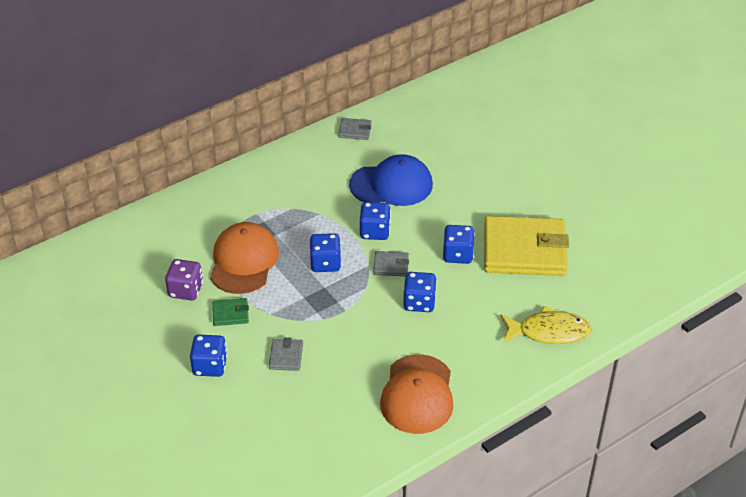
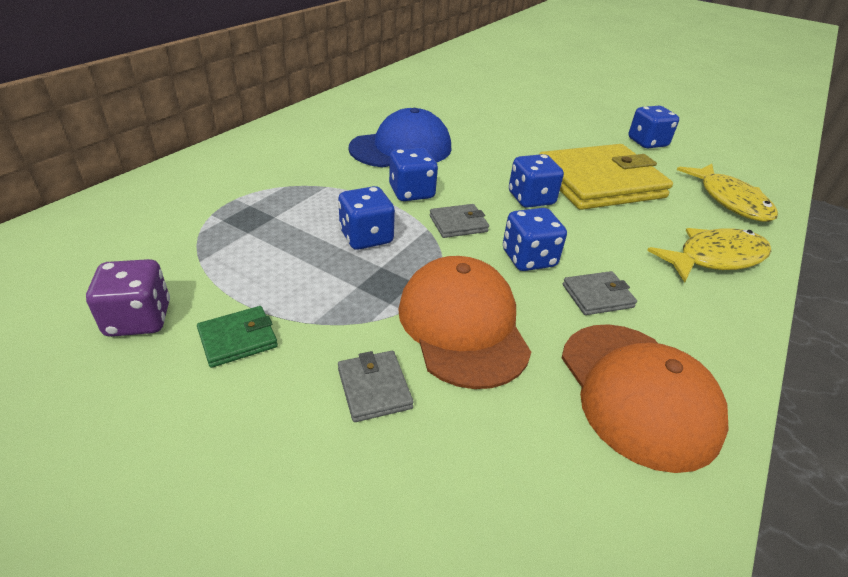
camera: 25 degrees left, 5 degrees down
blue dice [190,335,227,377] -> blue dice moved to [628,106,679,148]
orange cap [210,222,279,294] -> orange cap moved to [398,256,531,389]
grey wallet [339,118,371,140] -> grey wallet moved to [563,271,637,315]
none -> yellow fish [677,164,778,222]

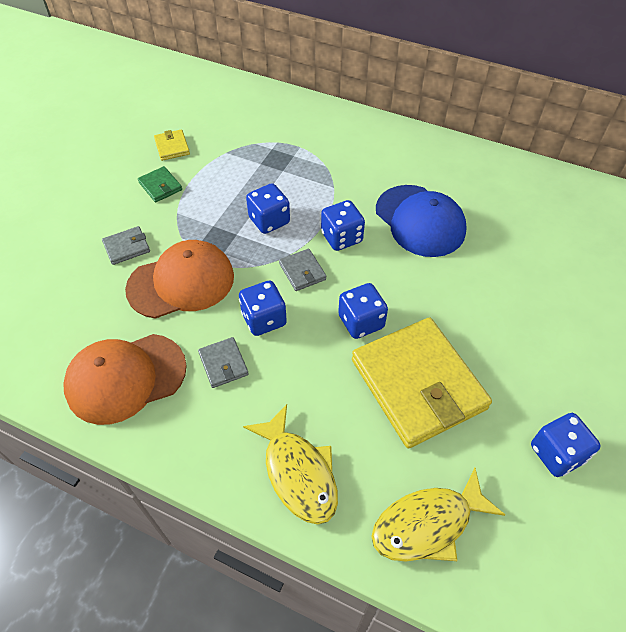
camera: 85 degrees right, 15 degrees up
purple dice [86,259,170,337] -> yellow wallet [154,130,190,161]

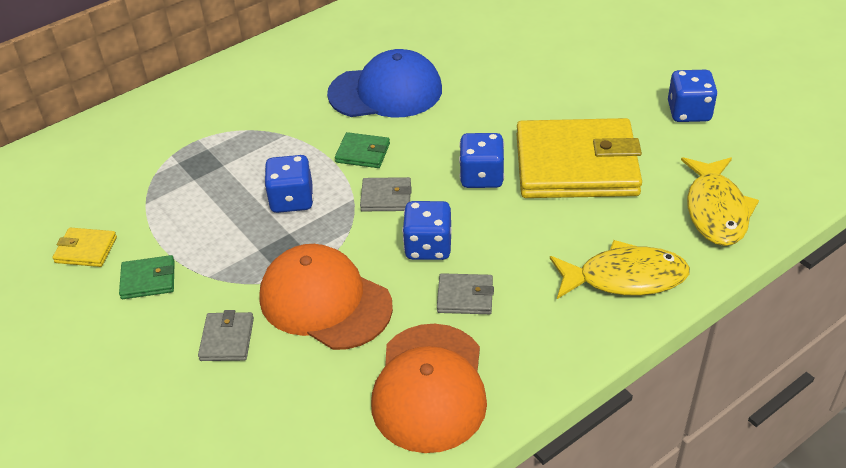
camera: 60 degrees left, 10 degrees down
orange cap [125,240,234,319] -> orange cap turned 60 degrees counterclockwise [259,244,393,350]
blue dice [321,200,365,251] -> green wallet [335,132,390,168]

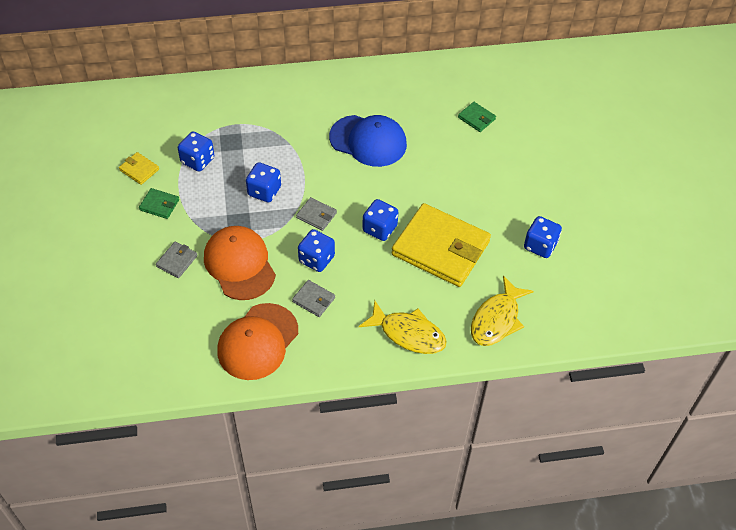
camera: 25 degrees right, 10 degrees up
green wallet [335,132,390,168] -> green wallet moved to [458,102,496,132]
none -> blue dice [178,132,214,172]

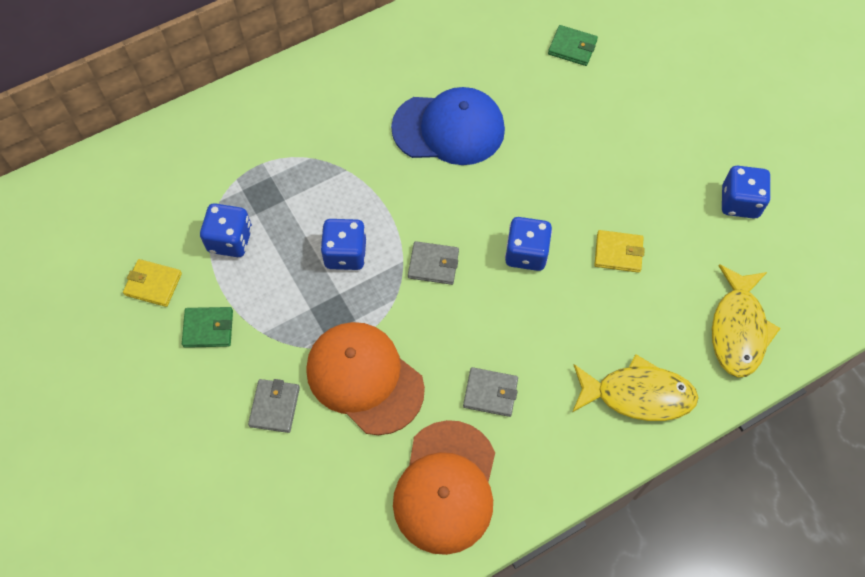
camera: 20 degrees left, 10 degrees up
blue dice [298,229,335,272] -> none
yellow wallet [392,203,491,287] -> yellow wallet [594,230,645,273], size x0.41

